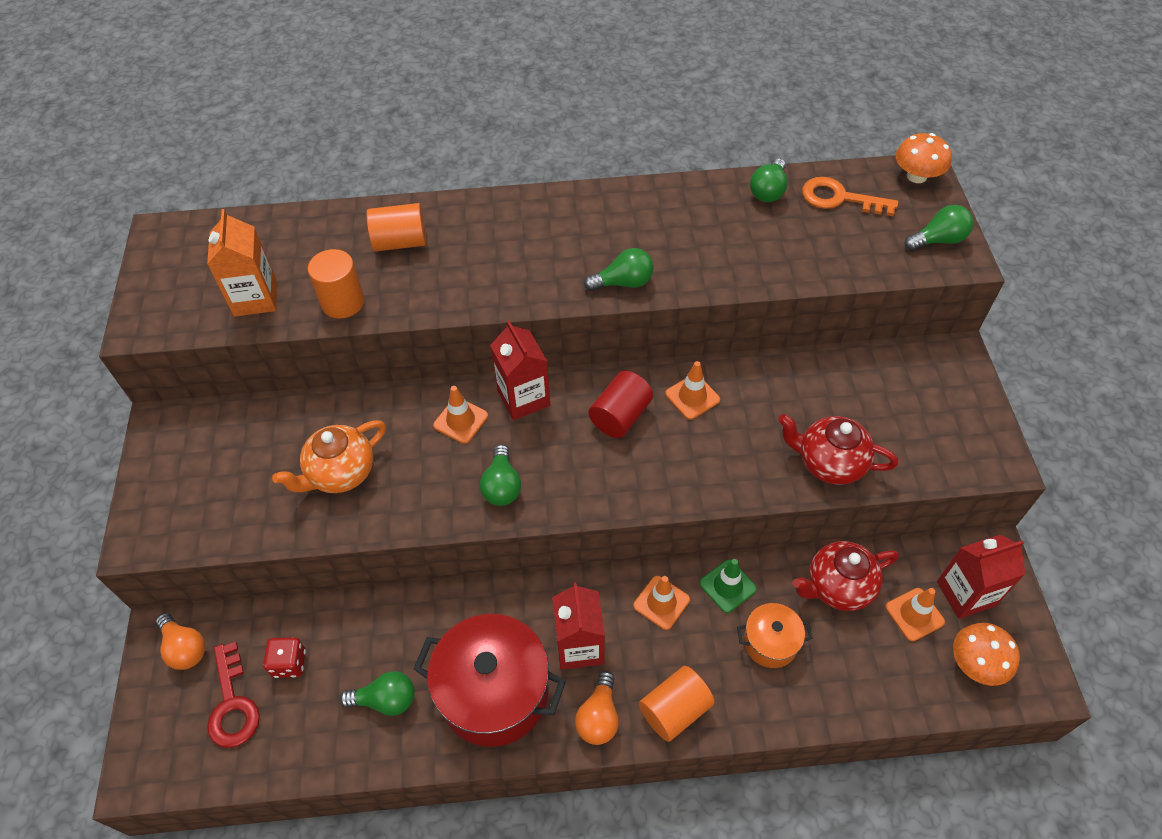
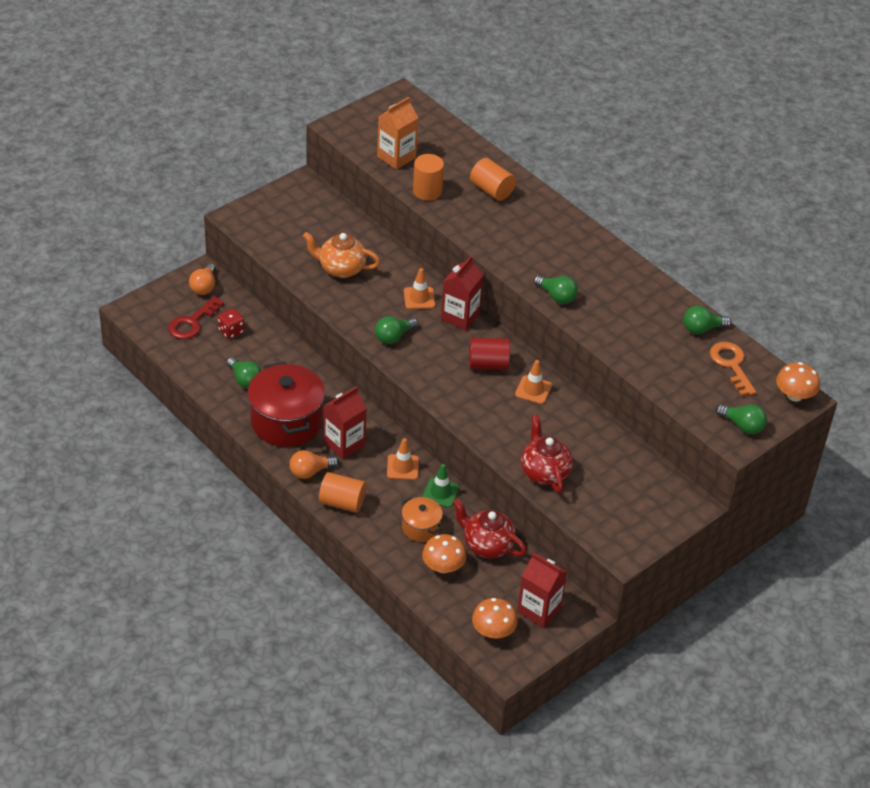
camera: 50 degrees right, 10 degrees down
orange traffic cone [886,588,945,641] -> none
none -> orange mushroom [422,534,467,573]

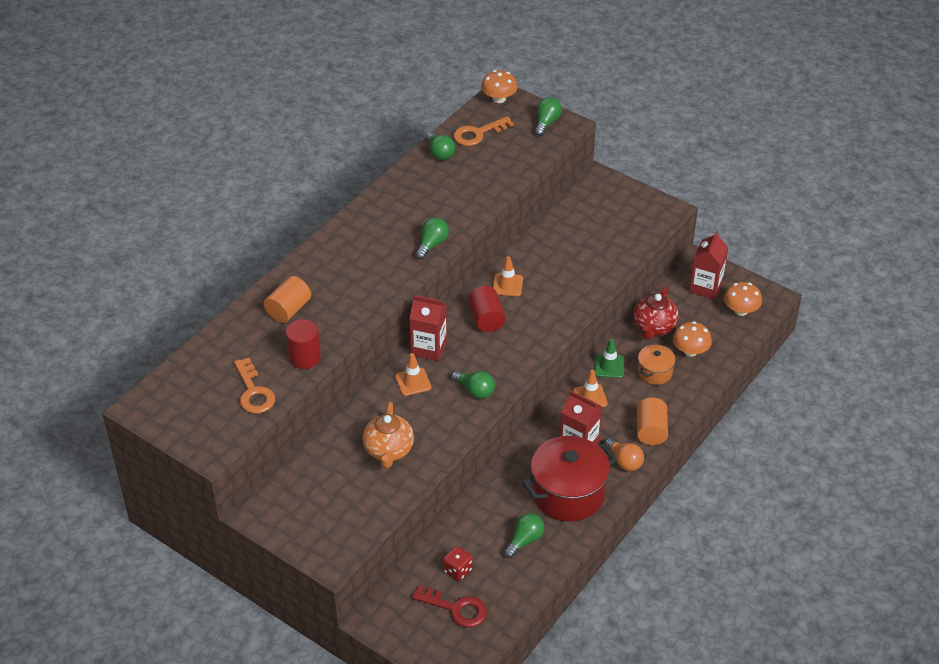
camera: 100 degrees left, 0 degrees up
orange light bulb [189,263,216,295] -> none
orange carton [377,97,418,170] -> orange key [234,358,275,414]
orange cylinder [413,154,444,201] -> red cylinder [286,319,321,369]
red teapot [521,415,573,493] -> none

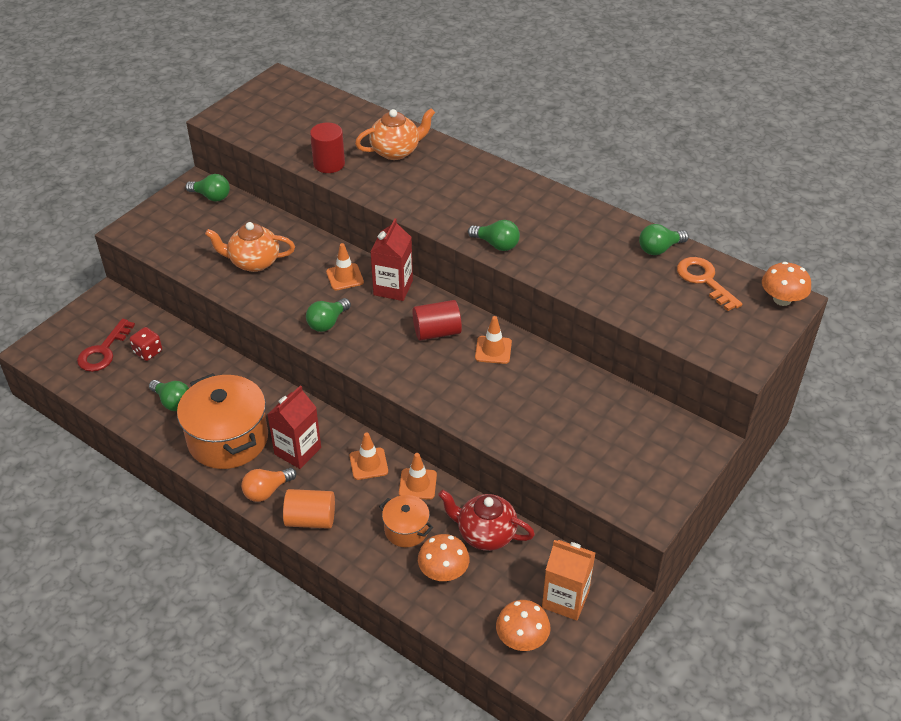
camera: 90 degrees right, 0 degrees up
orange key [234,358,275,414] -> none
orange cylinder [264,276,311,323] -> orange teapot [355,108,435,160]
red pot [523,436,617,522] -> orange pot [177,373,268,469]
green light bulb [534,97,562,136] -> green light bulb moved to [186,174,230,201]
green traffic cone [594,339,624,378] -> orange traffic cone [399,453,437,500]
red carton [689,231,728,300] -> orange carton [542,540,595,621]

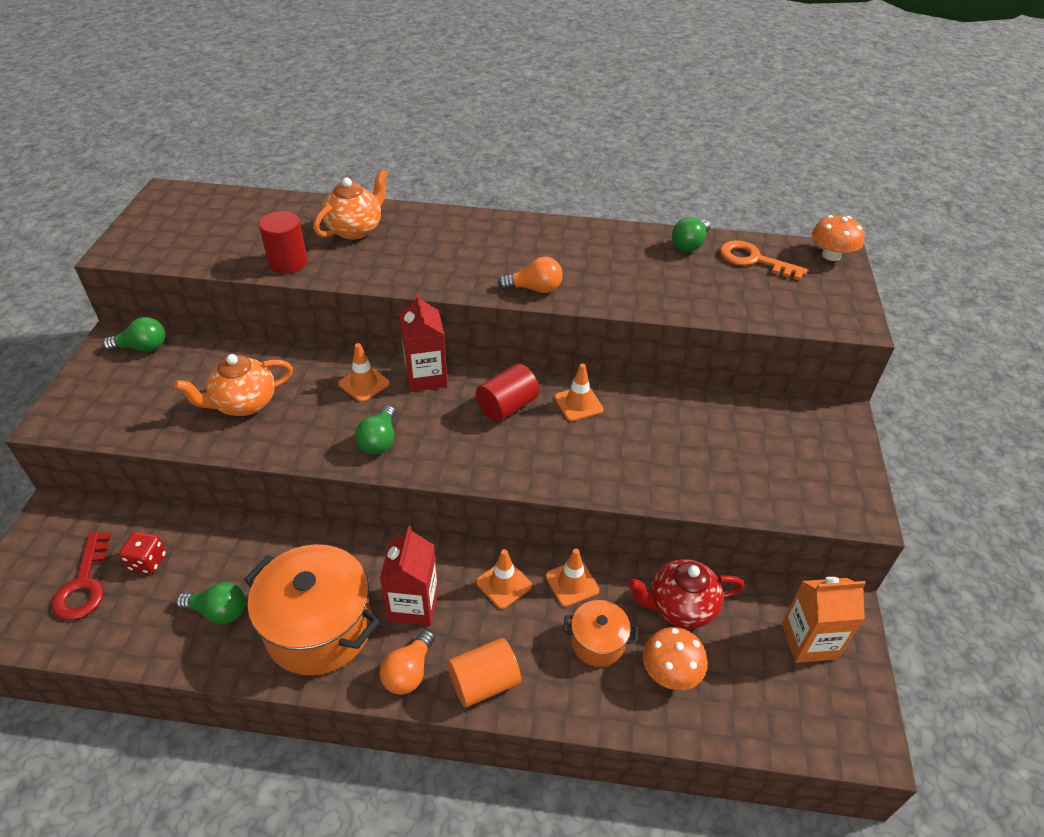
camera: 30 degrees left, 0 degrees up
green light bulb [468,220,520,251] -> orange light bulb [498,257,563,293]
orange mushroom [496,600,550,651] -> none

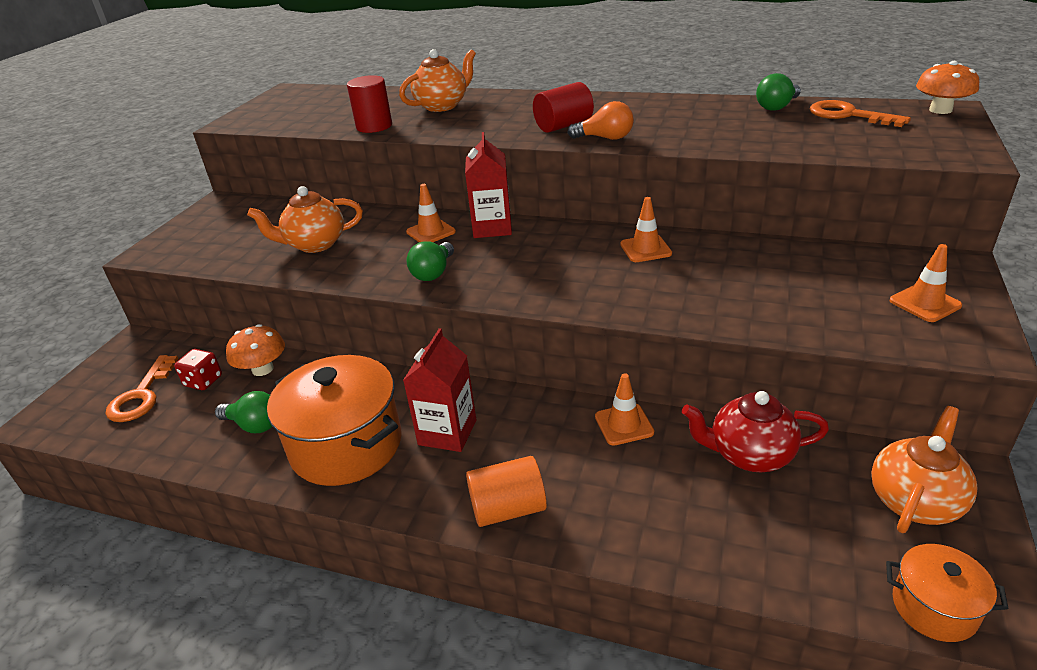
camera: 15 degrees right, 10 degrees down
red key [51,532,111,620] -> orange key [105,355,178,422]
green light bulb [103,317,165,352] -> none
orange light bulb [380,629,435,695] -> none
red cylinder [476,364,539,422] -> red cylinder moved to [533,82,594,133]
orange traffic cone [476,549,532,609] -> orange traffic cone moved to [890,244,962,322]
orange pot [563,600,638,667] -> orange pot moved to [886,544,1009,642]
orange mushroom [643,627,707,690] -> orange mushroom moved to [226,324,285,376]
orange carton [782,577,866,663] -> orange teapot [872,406,977,533]

